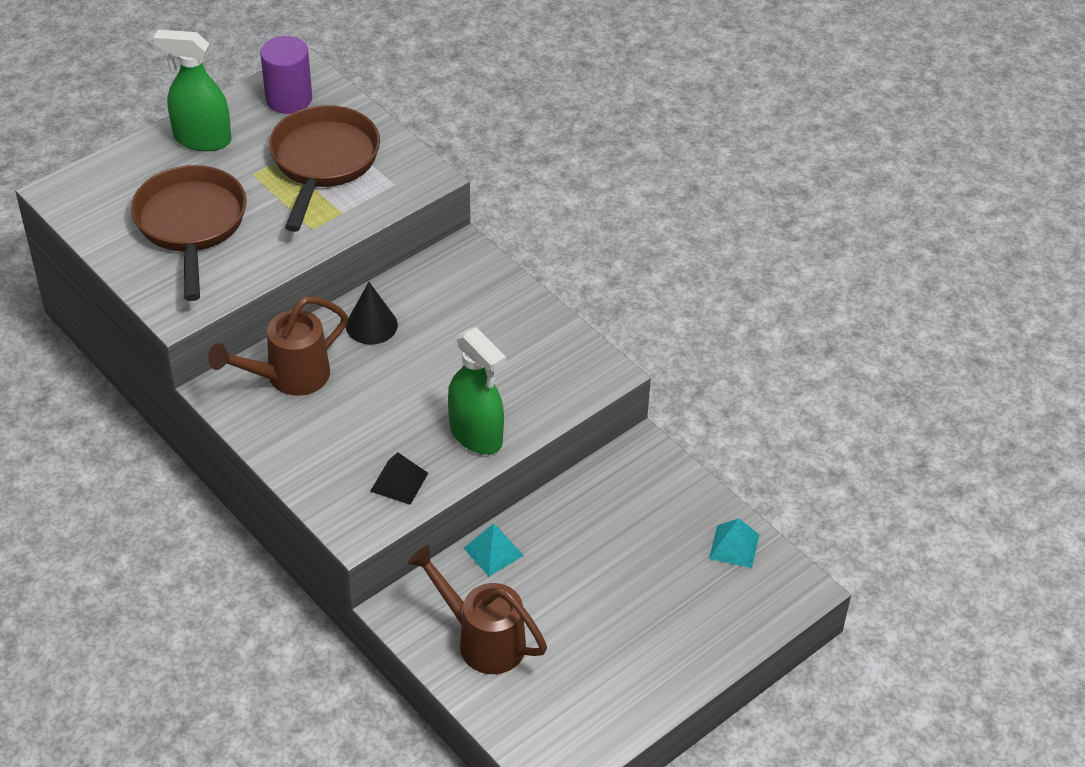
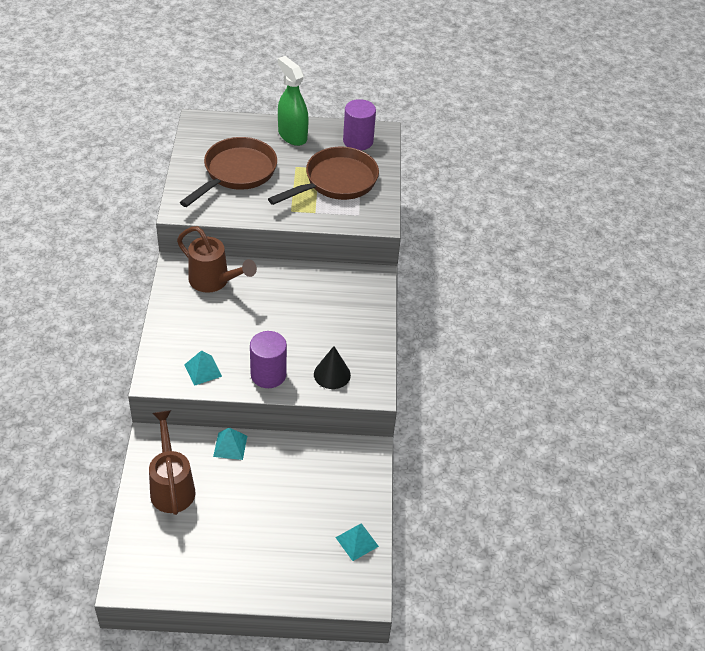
camera: 40 degrees right, 0 degrees up
brown watering can [208,296,348,396] -> brown watering can turned 150 degrees counterclockwise [177,226,257,293]
black cone [346,282,398,345] -> black cone moved to [314,346,351,389]
black pyramid [370,452,428,505] -> turquoise pyramid [184,350,222,386]
green spray bottle [448,327,506,455] -> purple cylinder [250,331,287,388]

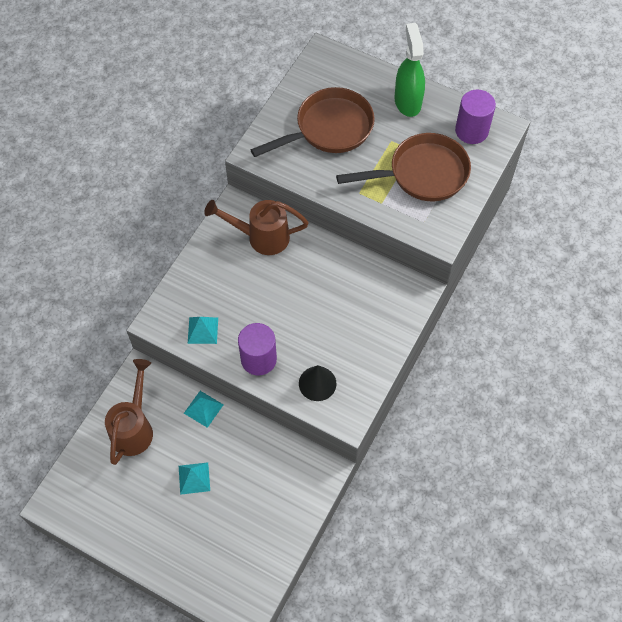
camera: 30 degrees right, 15 degrees up
brown watering can [177,226,257,293] -> brown watering can turned 120 degrees clockwise [204,200,309,255]
turquoise pyramid [335,523,379,561] -> turquoise pyramid moved to [179,462,210,495]

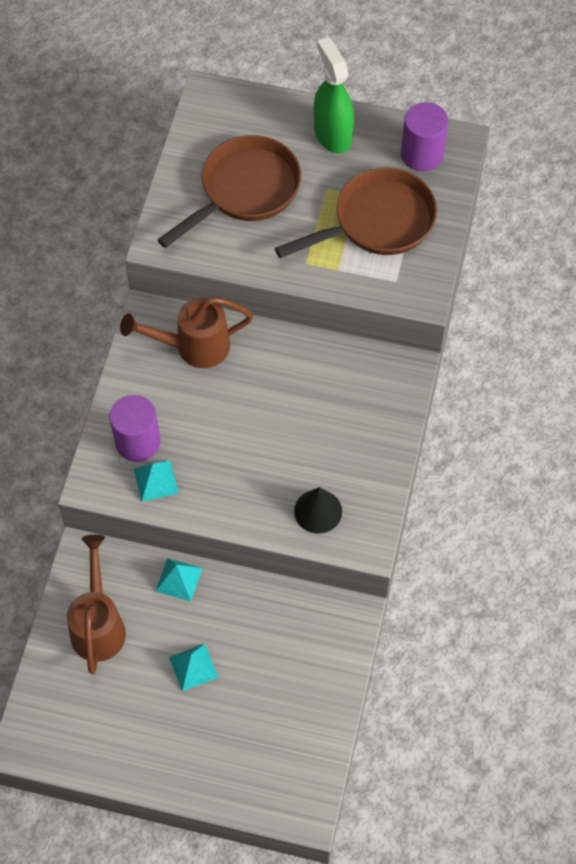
camera: 15 degrees left, 0 degrees up
purple cylinder [238,323,277,375] -> purple cylinder moved to [109,395,160,462]

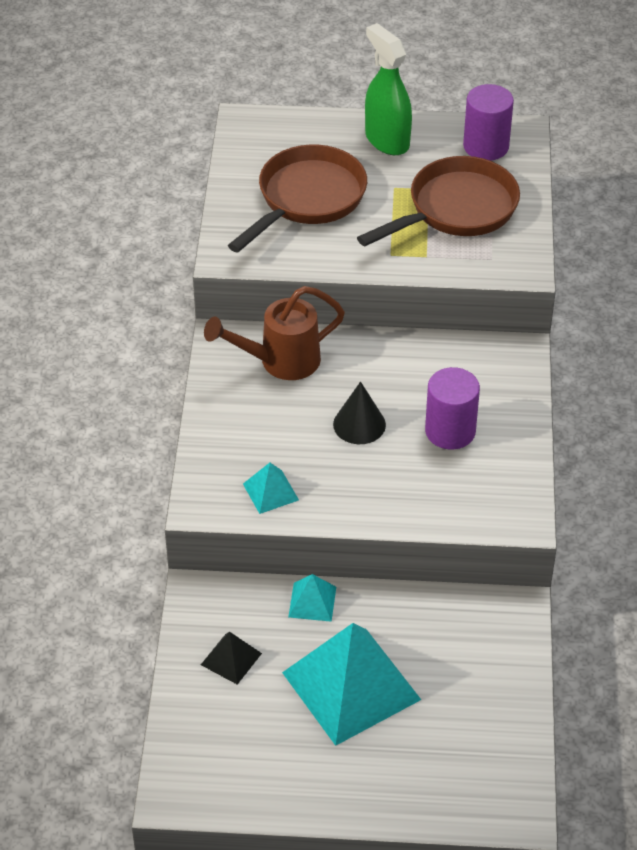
camera: 10 degrees left, 15 degrees down
brown watering can [67,535,126,674] -> black pyramid [201,632,262,685]
purple cylinder [109,395,160,462] -> purple cylinder moved to [425,367,480,450]
turquoise pyramid [169,644,218,691] -> turquoise pyramid [282,623,421,746], size x2.25
black cone [294,487,342,534] -> black cone moved to [333,381,386,444]

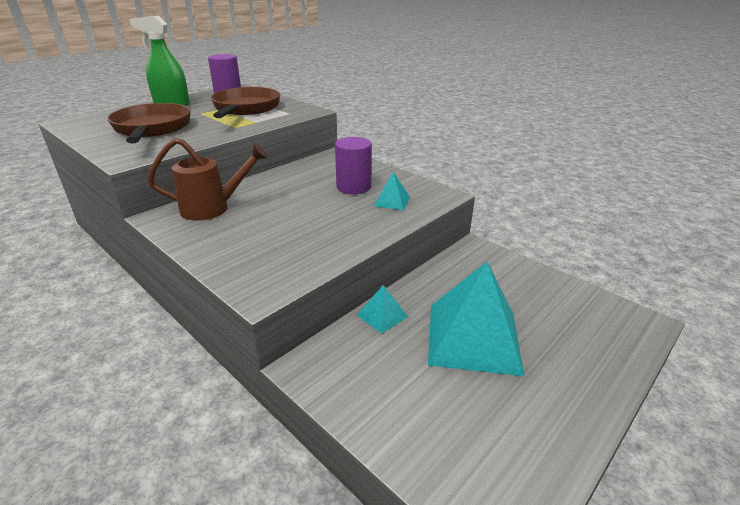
camera: 50 degrees left, 15 degrees down
black pyramid [201,632,262,685] -> none
brown watering can [204,286,345,380] -> brown watering can turned 120 degrees counterclockwise [147,138,269,221]
turquoise pyramid [243,463,299,514] -> turquoise pyramid moved to [374,172,410,210]
black cone [333,381,386,444] -> none

